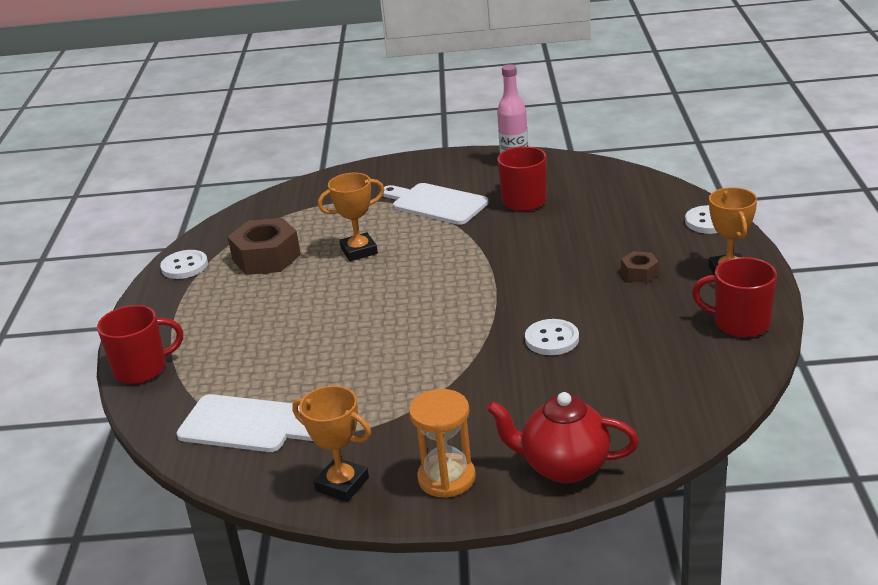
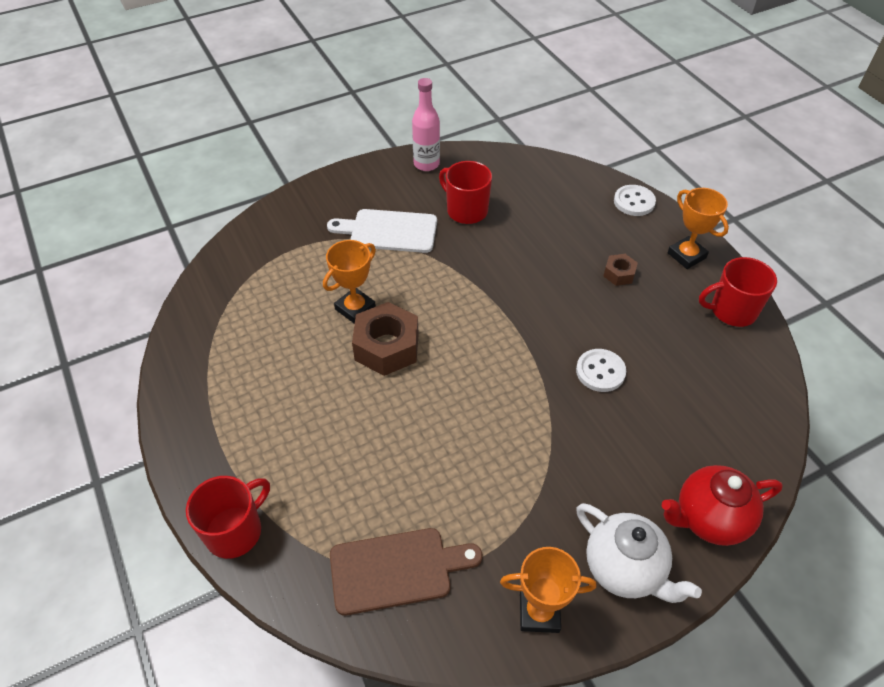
camera: 30 degrees left, 20 degrees up
white button [160,250,208,279] -> none
white cutting board [176,394,313,452] -> brown cutting board [330,528,482,615]
brown nut [228,218,301,275] -> brown nut moved to [352,302,419,376]
orange hourglass [409,389,476,498] -> white teapot [576,503,702,603]

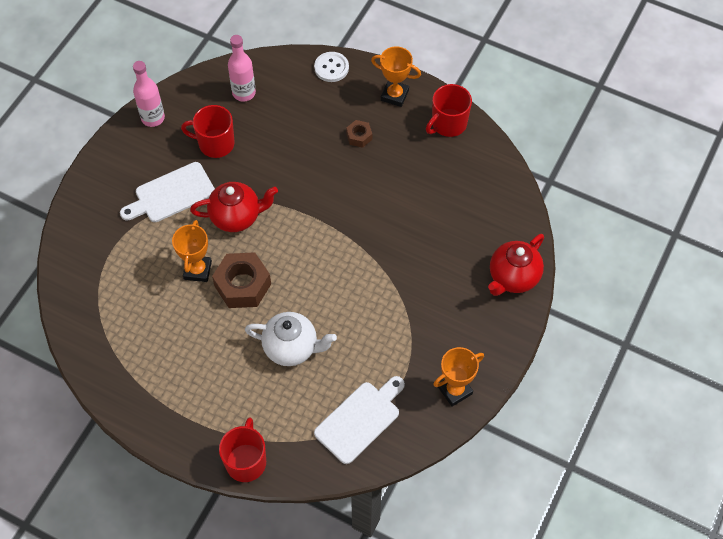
camera: 35 degrees left, 10 degrees up
brown cutting board [330,528,482,615] -> white cutting board [314,376,405,464]
white button [576,349,626,392] -> none
white teapot [576,503,702,603] -> white teapot moved to [245,312,337,366]
none -> red teapot [190,182,278,232]
none -> pink bottle [228,35,256,102]

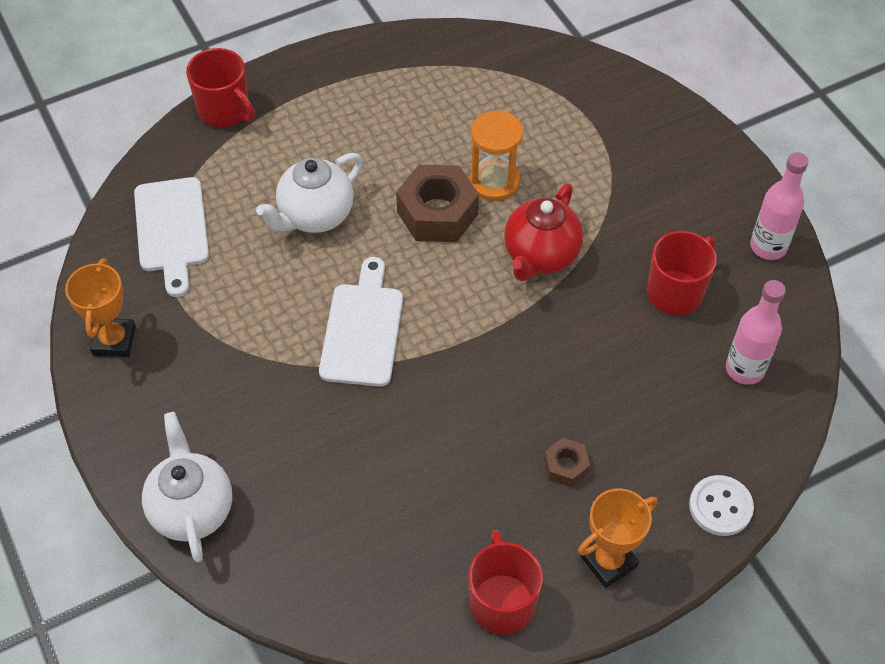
camera: 125 degrees right, 5 degrees down
white cutting board [120,162,215,222] -> white cutting board moved to [319,257,403,387]
orange trophy [172,220,212,282] -> orange hourglass [470,110,524,201]
red teapot [488,234,544,296] -> white teapot [142,412,233,562]

